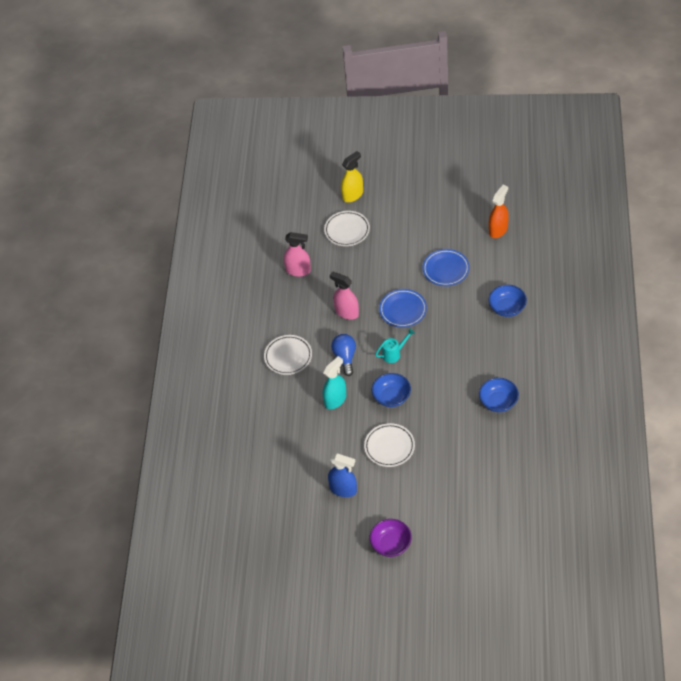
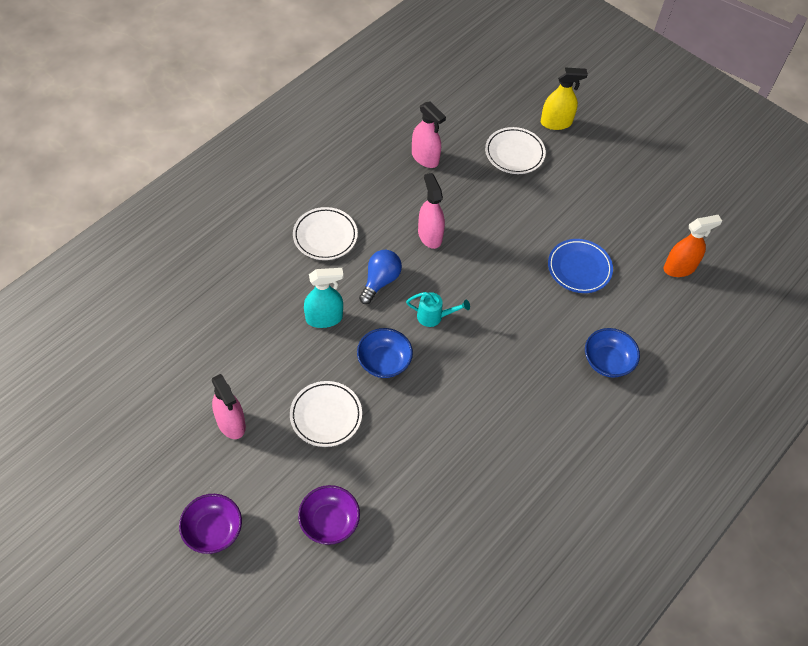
camera: 30 degrees right, 5 degrees up
blue spray bottle [328,453,357,497] -> pink spray bottle [212,374,246,439]
blue plate [379,289,427,328] -> none
blue bowl [479,378,519,412] -> none
none -> purple bowl [298,485,360,545]

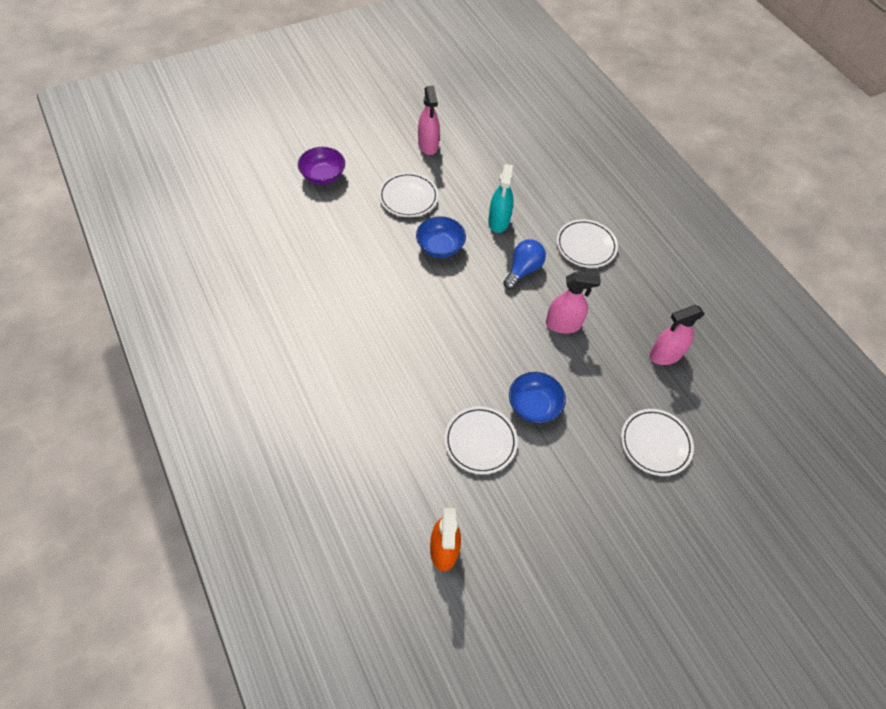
camera: 110 degrees right, 0 degrees up
purple bowl [179,494,242,554] -> none
pink spray bottle [212,374,246,439] -> pink spray bottle turned 90 degrees counterclockwise [418,86,440,155]
blue light bulb [359,250,402,304] -> blue light bulb turned 105 degrees counterclockwise [503,239,546,289]
turquoise watering can [406,292,470,327] -> none
yellow spray bottle [541,67,588,130] -> none
blue plate [548,239,613,293] -> white plate [444,406,518,474]
blue bowl [585,328,640,377] -> blue bowl moved to [509,372,566,423]

